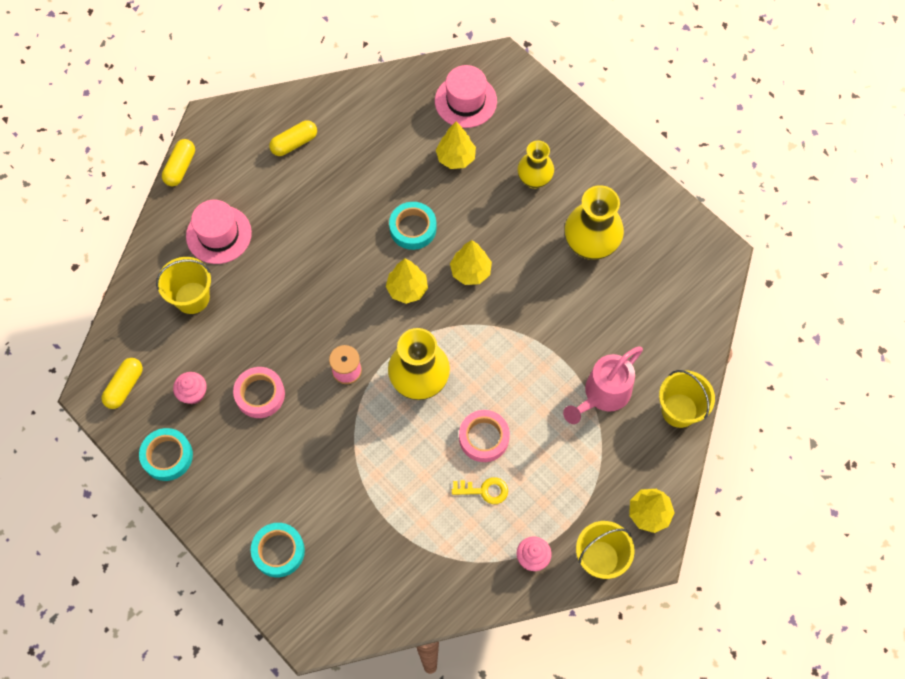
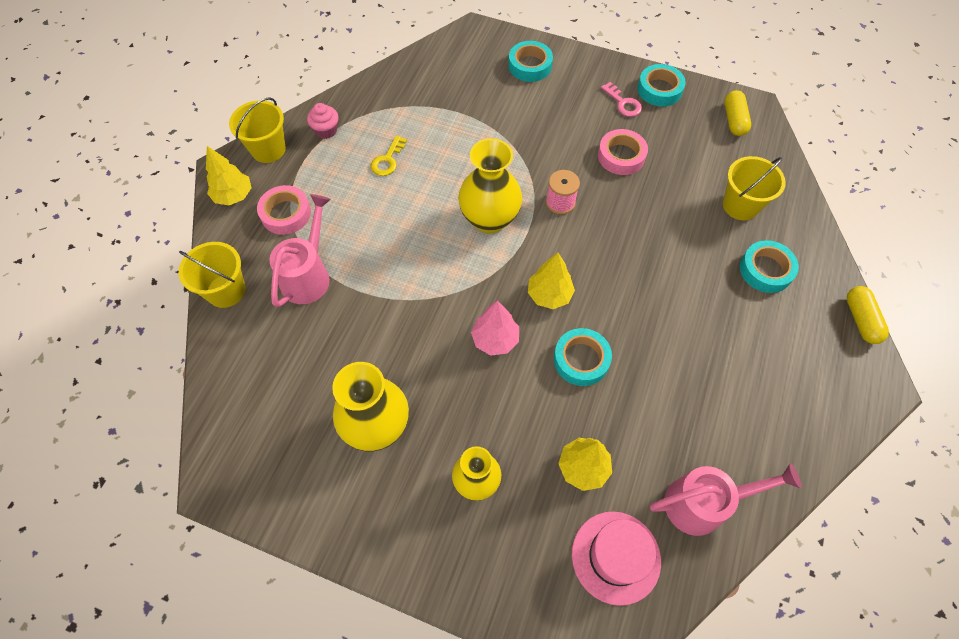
camera: 155 degrees right, 5 degrees down
pink cupcake [173,372,207,404] -> none
pink hat [186,200,252,264] -> turquoise tape [740,240,799,293]
yellow capsule [269,120,317,156] -> none
yellow tree [450,240,492,285] -> pink tree [471,301,519,356]
yellow key [452,477,508,504] -> yellow key turned 45 degrees counterclockwise [371,135,407,176]
pink tape [459,410,510,462] -> pink tape moved to [257,185,311,235]
none -> pink key [601,82,642,117]
none -> pink watering can [650,463,802,536]

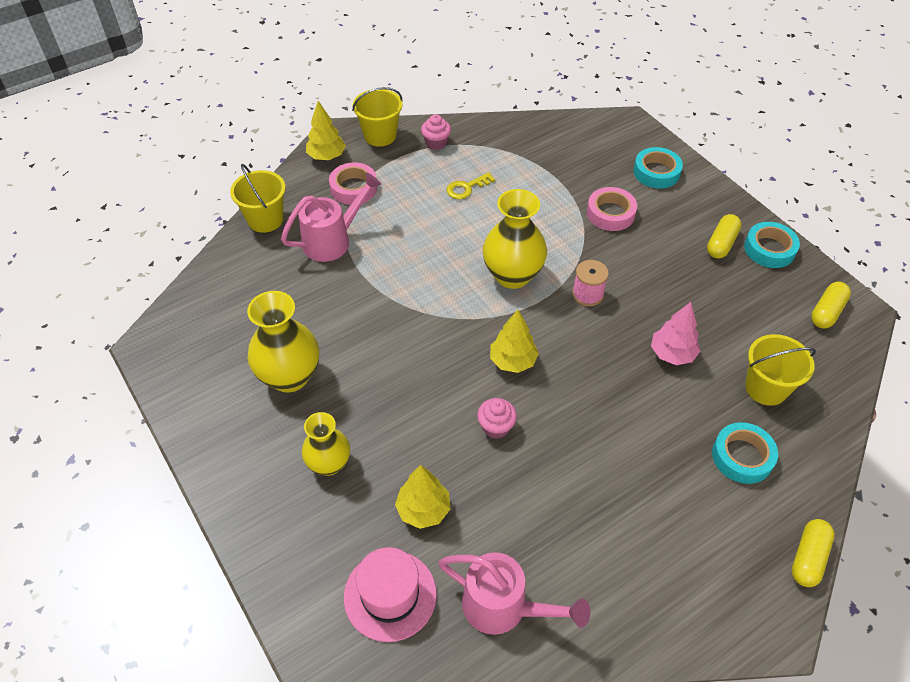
camera: 35 degrees right, 10 degrees down
pink tree [471,301,519,356] -> pink tree moved to [651,302,700,365]
turquoise tape [554,328,612,386] -> pink cupcake [477,398,517,439]
pink tape [598,129,648,175] -> pink tape moved to [587,187,637,231]
pink key [601,82,642,117] -> yellow capsule [707,214,742,259]

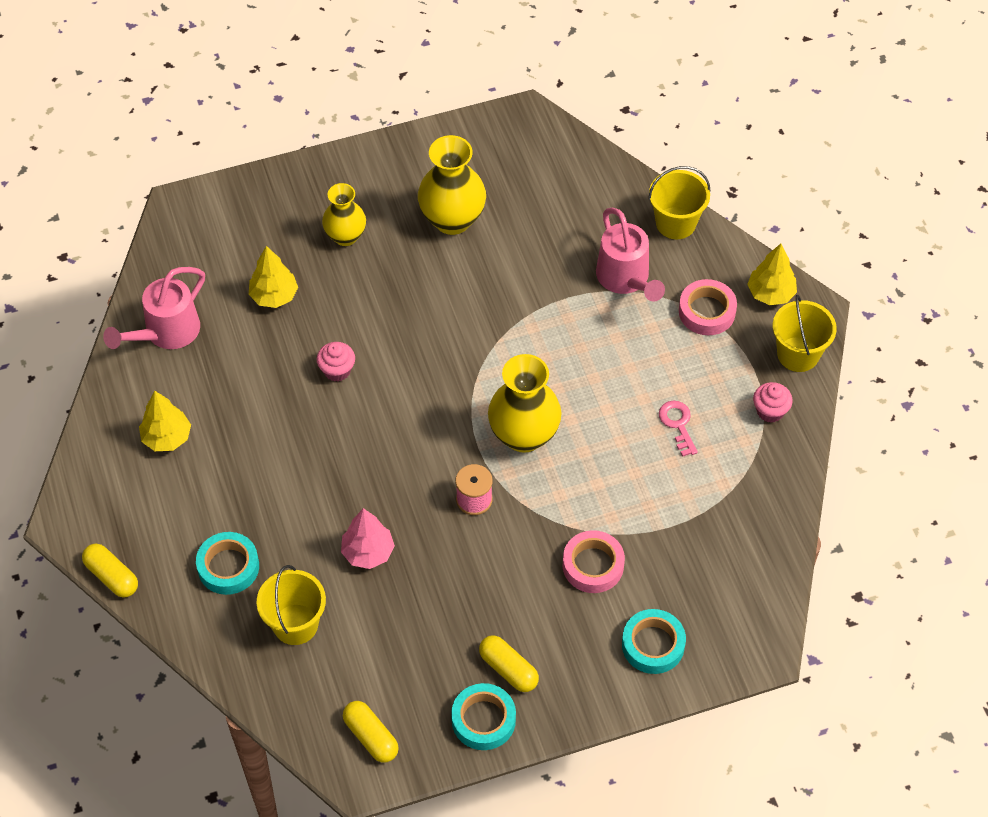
camera: 105 degrees right, 5 degrees up
pink hat [344,547,437,642] -> none
yellow key [446,172,495,199] -> pink key [659,401,698,457]
yellow tree [490,310,539,373] -> yellow tree moved to [139,391,191,451]

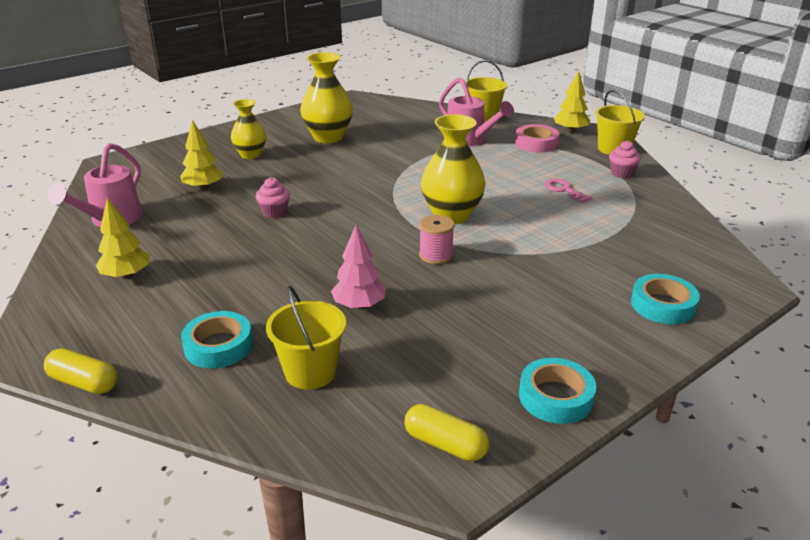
camera: 20 degrees left, 25 degrees down
yellow capsule [479,635,539,692] -> none
pink tape [563,530,625,593] -> none

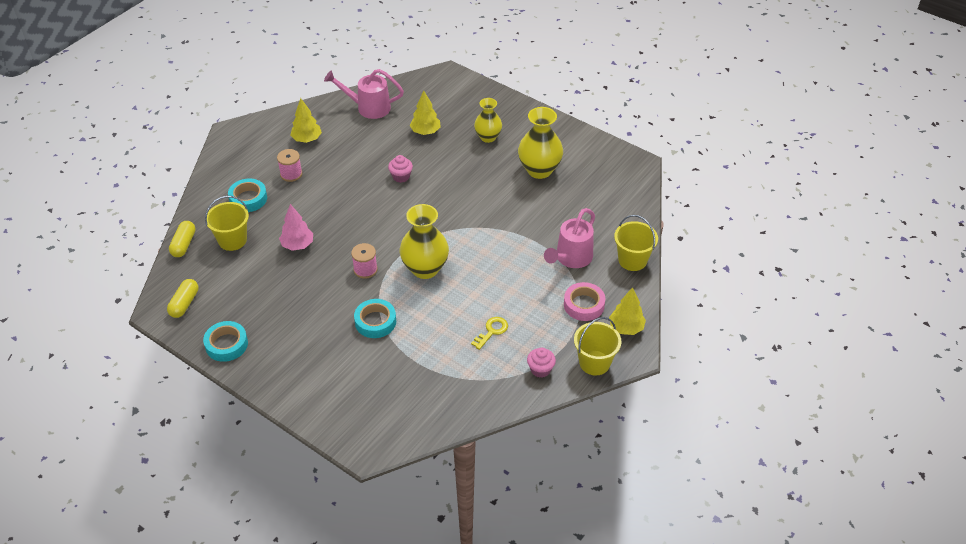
camera: 75 degrees right, 15 degrees up
yellow capsule [44,348,117,394] -> yellow capsule moved to [169,221,196,257]
pink key [544,178,592,203] -> yellow key [471,317,508,350]
turquoise tape [631,274,700,324] -> turquoise tape moved to [354,299,396,338]
none -> pink spool [277,149,302,182]

